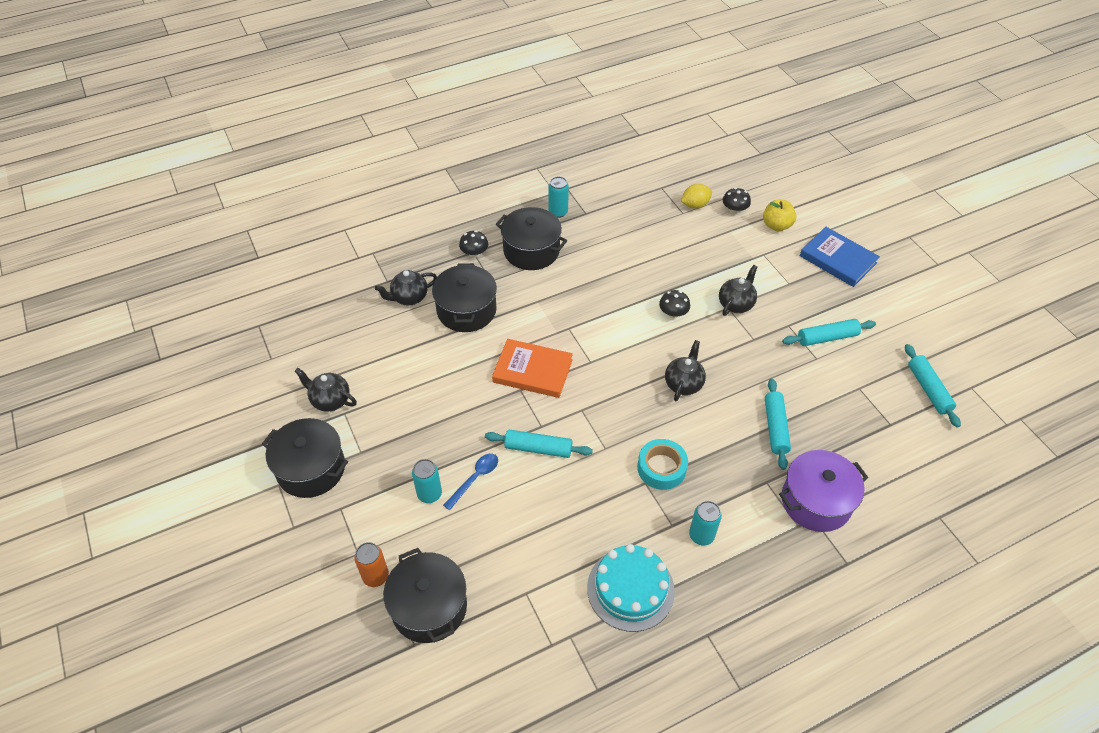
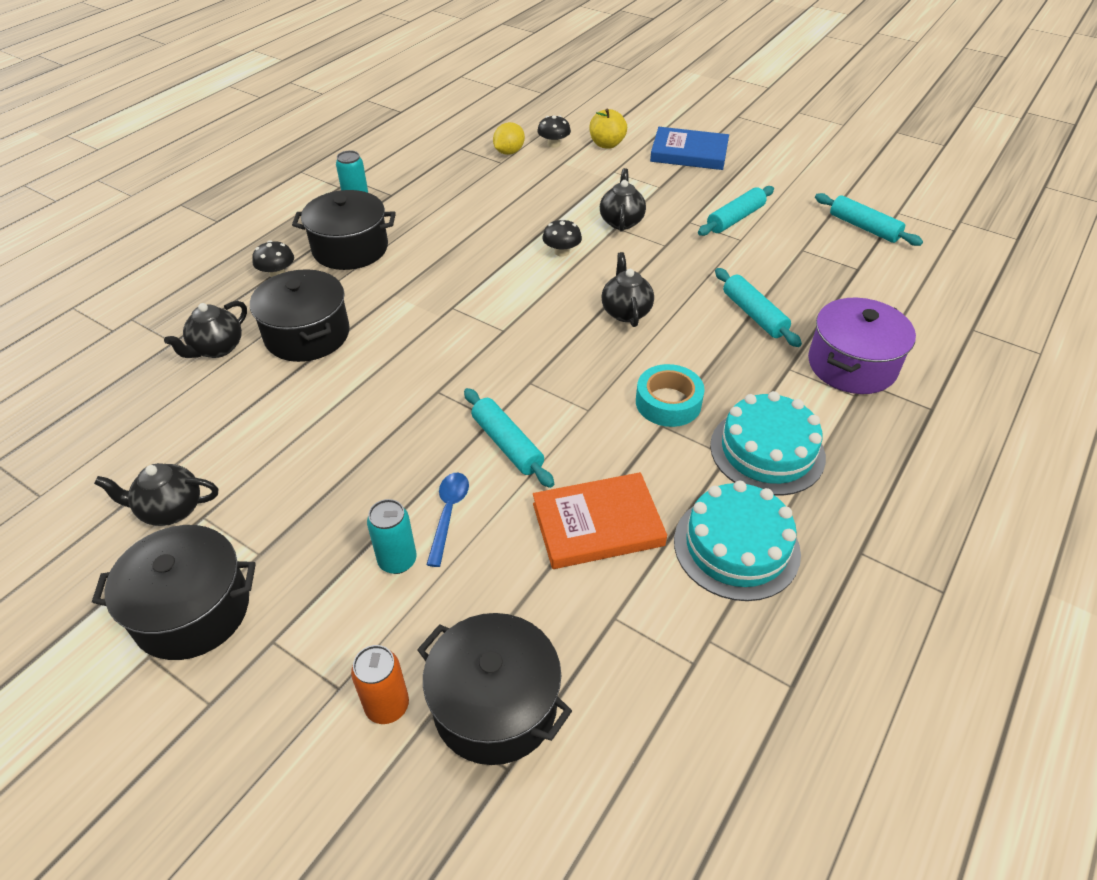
camera: 30 degrees left, 5 degrees down
turquoise rolling pin [485,430,593,458] -> turquoise rolling pin turned 75 degrees clockwise [464,388,554,488]
orange book [492,339,573,398] -> orange book moved to [533,472,667,569]
turquoise can [689,501,722,546] -> turquoise cake [710,391,826,496]

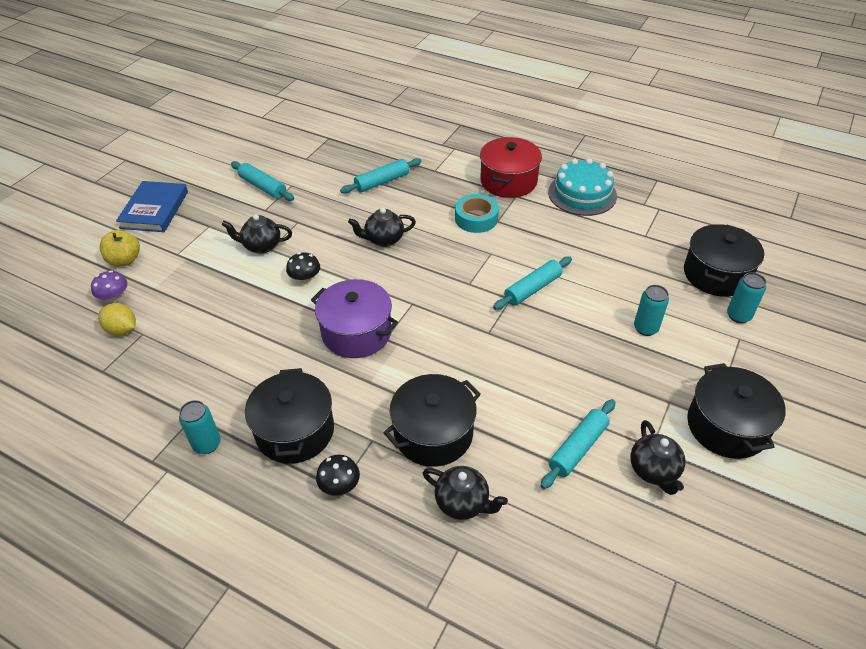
camera: 95 degrees left, 0 degrees up
orange can [351,645,409,724] -> turquoise can [727,272,766,323]
blue spoon [426,473,469,567] -> none
orange book [533,472,667,569] -> none
black mushroom [537,115,571,148] -> purple mushroom [91,270,128,302]
turquoise cake [710,391,826,496] -> red pot [480,137,542,198]
purple pot [808,298,916,394] -> purple pot moved to [311,279,398,358]
turquoise rolling pin [815,193,923,246] -> turquoise rolling pin moved to [541,399,615,489]

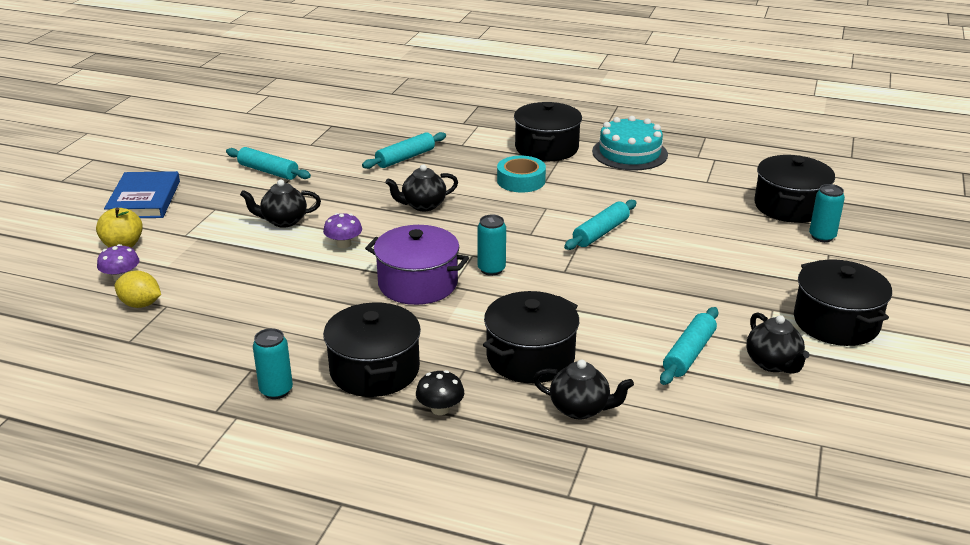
camera: 10 degrees left, 15 degrees down
black mushroom [286,252,320,283] -> purple mushroom [323,213,362,248]
red pot [480,137,542,198] -> black pot [514,102,582,161]
turquoise can [634,285,669,336] -> turquoise can moved to [477,215,506,276]

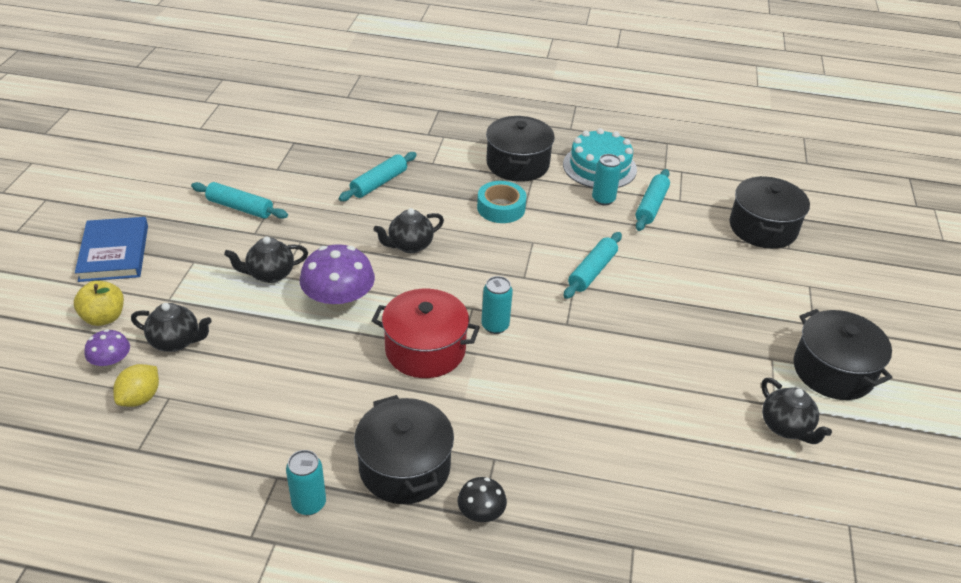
camera: 10 degrees left, 10 degrees up
yellow lemon [115,271,161,308] -> yellow lemon turned 75 degrees counterclockwise [113,364,159,407]
purple mushroom [323,213,362,248] -> purple mushroom [300,244,375,312], size x1.85
purple pot [365,225,469,305] -> red pot [372,289,480,378]
black pot [483,291,579,383] -> none
black teapot [533,359,634,419] -> black teapot moved to [131,303,212,352]
turquoise rolling pin [660,307,718,385] -> turquoise rolling pin moved to [635,169,670,231]
turquoise can [809,184,845,242] -> turquoise can moved to [592,154,622,205]

